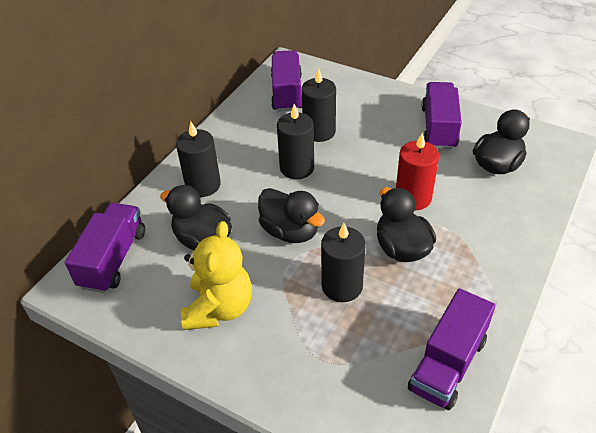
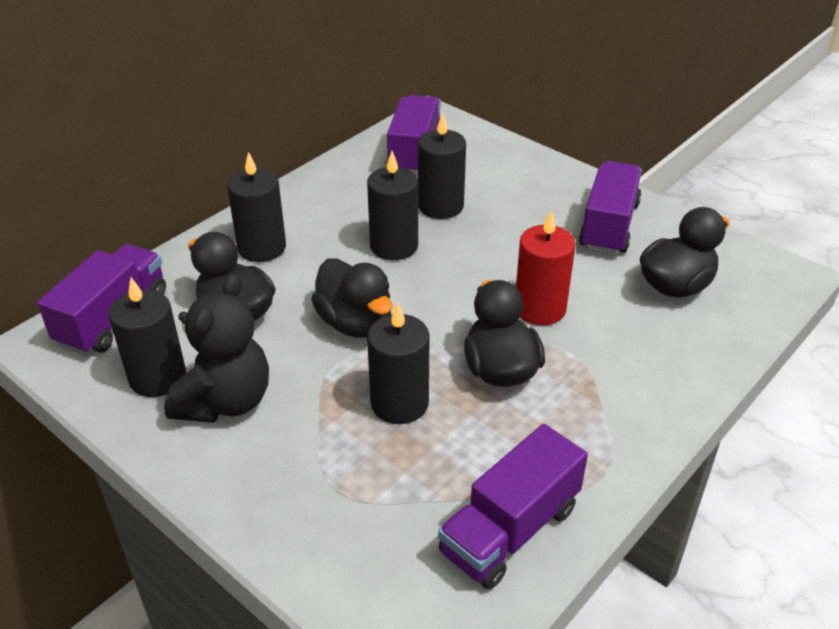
camera: 10 degrees right, 5 degrees down
yellow teddy bear [181,221,252,330] -> black teddy bear [164,273,269,423]
none -> black candle [109,278,186,397]

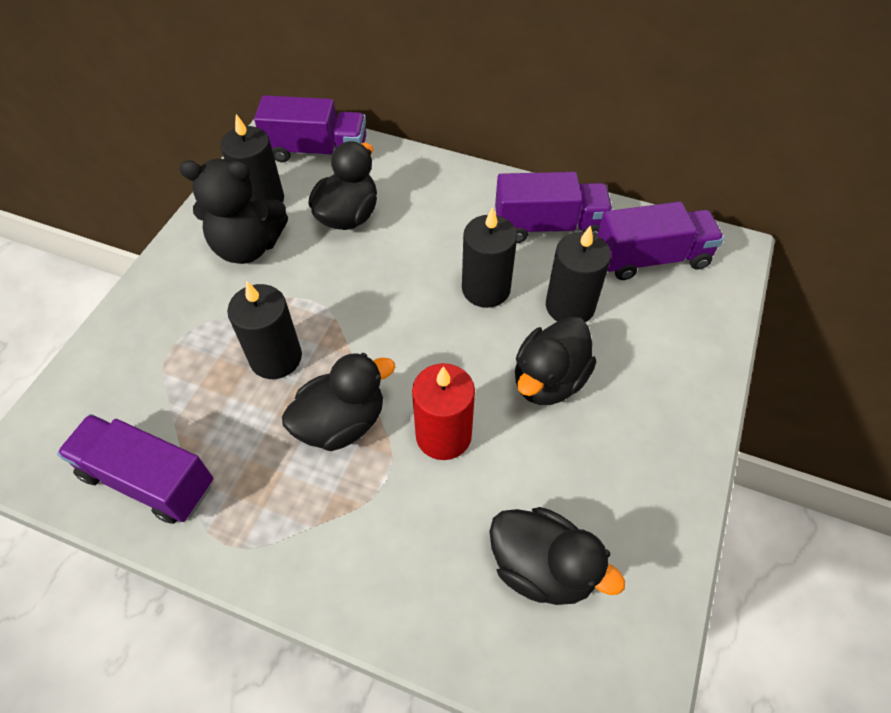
camera: 70 degrees right, 15 degrees up
black candle [227,152,286,262] -> none
black duck [311,258,393,338] -> black duck moved to [515,317,596,405]
purple truck [579,161,642,255] -> purple truck moved to [495,172,613,243]

